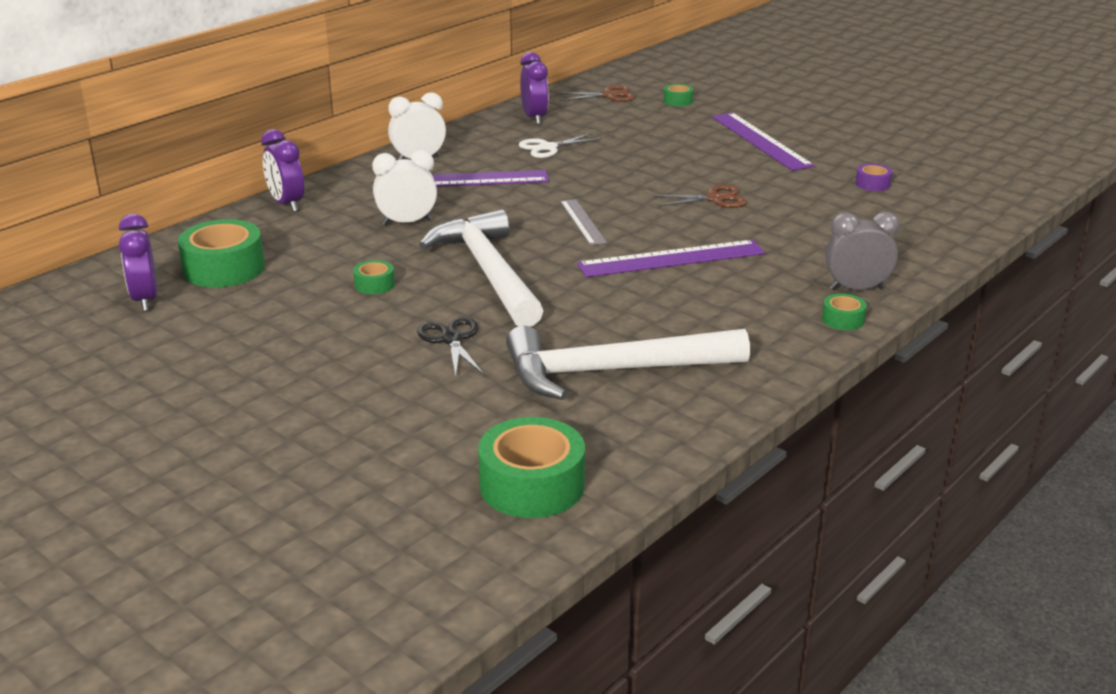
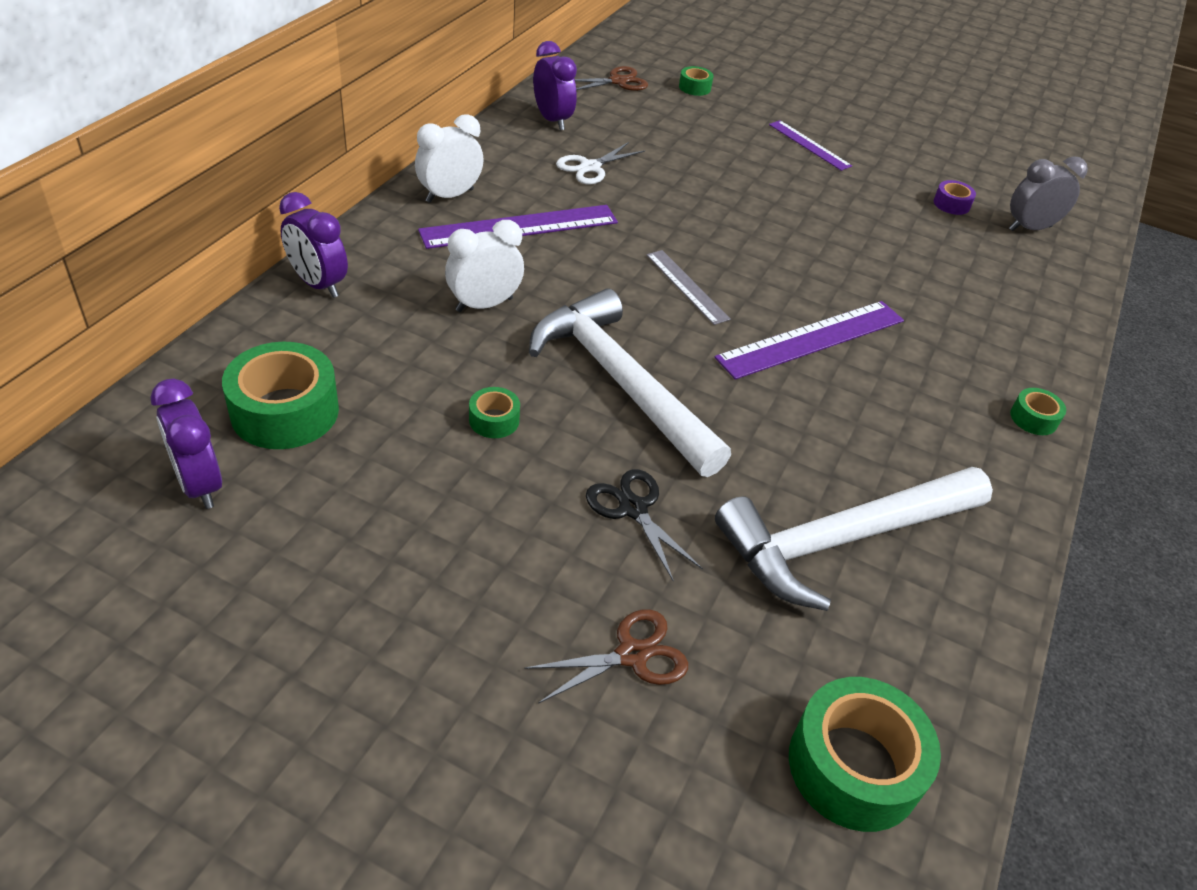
camera: 20 degrees left, 15 degrees up
brown scissors [652,185,747,208] -> brown scissors moved to [524,609,688,704]
purple ruler [712,113,815,171] -> purple ruler [769,120,852,171], size x0.59
grey clock [825,212,900,290] -> grey clock moved to [1009,156,1088,231]

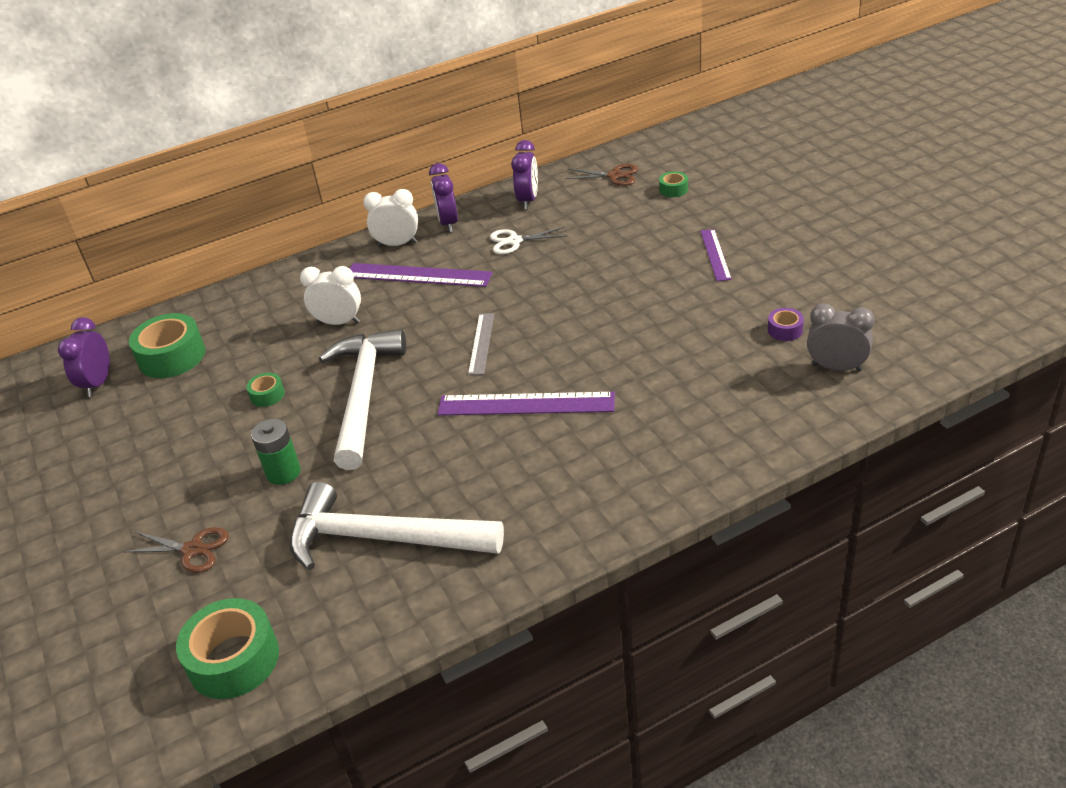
camera: 45 degrees right, 5 degrees down
purple clock [279,192,348,298] -> purple clock moved to [429,163,458,232]
black scissors [586,469,703,582] -> green battery [251,419,301,485]
green tape [1010,388,1066,435] -> none

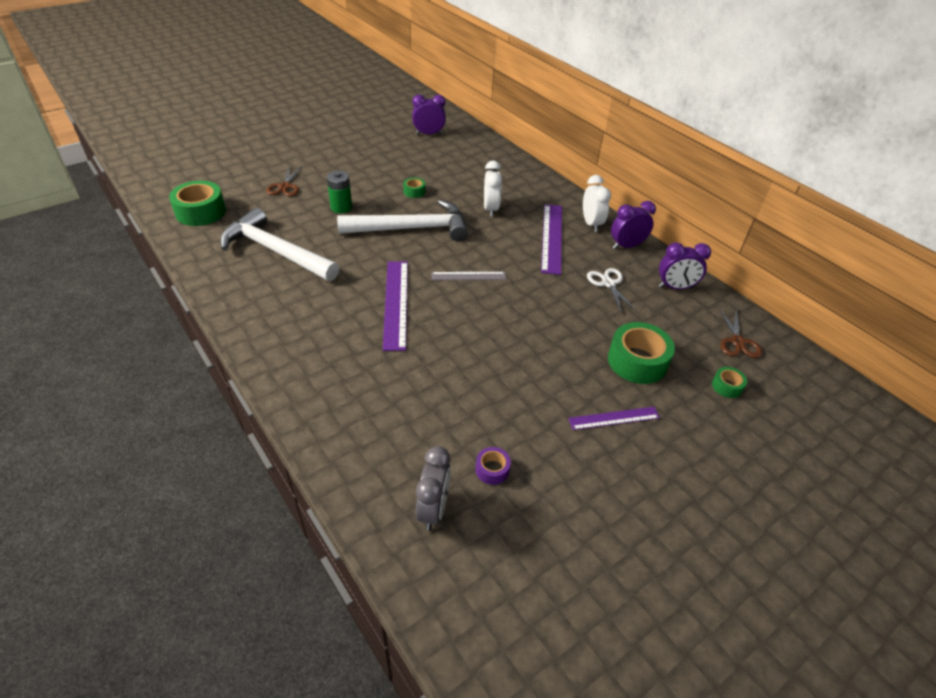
camera: 75 degrees right, 5 degrees up
green tape [129,313,205,378] -> green tape moved to [608,322,675,384]
white hammer [290,482,504,570] -> white hammer turned 60 degrees counterclockwise [220,208,339,281]

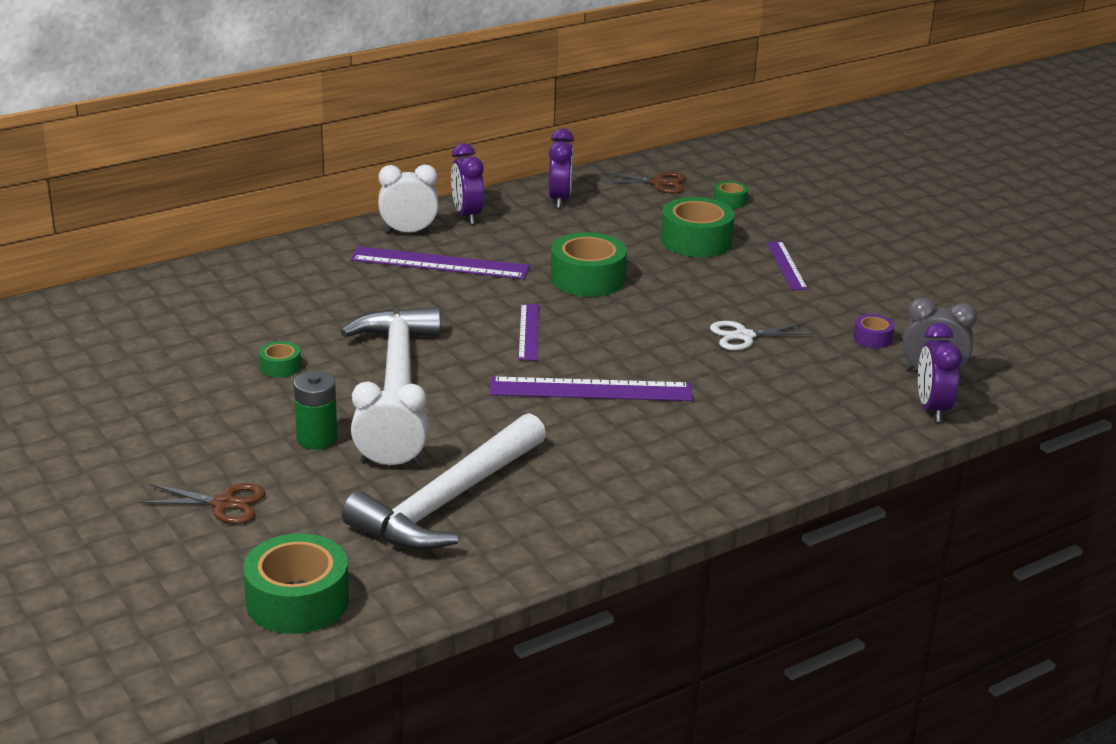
camera: 85 degrees left, 15 degrees down
purple clock [412,94,446,135] -> purple clock moved to [918,323,962,422]
grey ruler [431,272,506,280] -> purple ruler [518,304,539,361]
white clock [484,161,502,217] -> white clock moved to [351,382,429,465]
white scissors [587,268,637,313] -> white scissors moved to [710,321,813,351]
none -> green tape [551,232,627,297]

